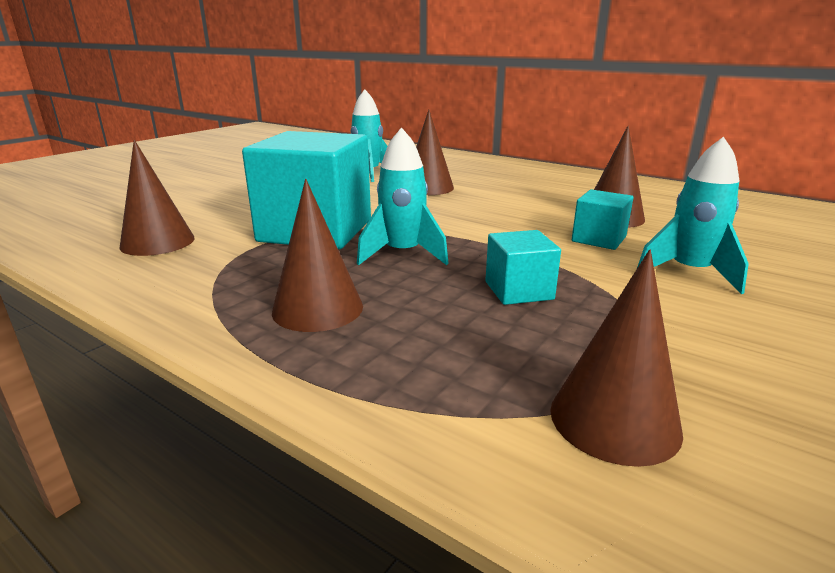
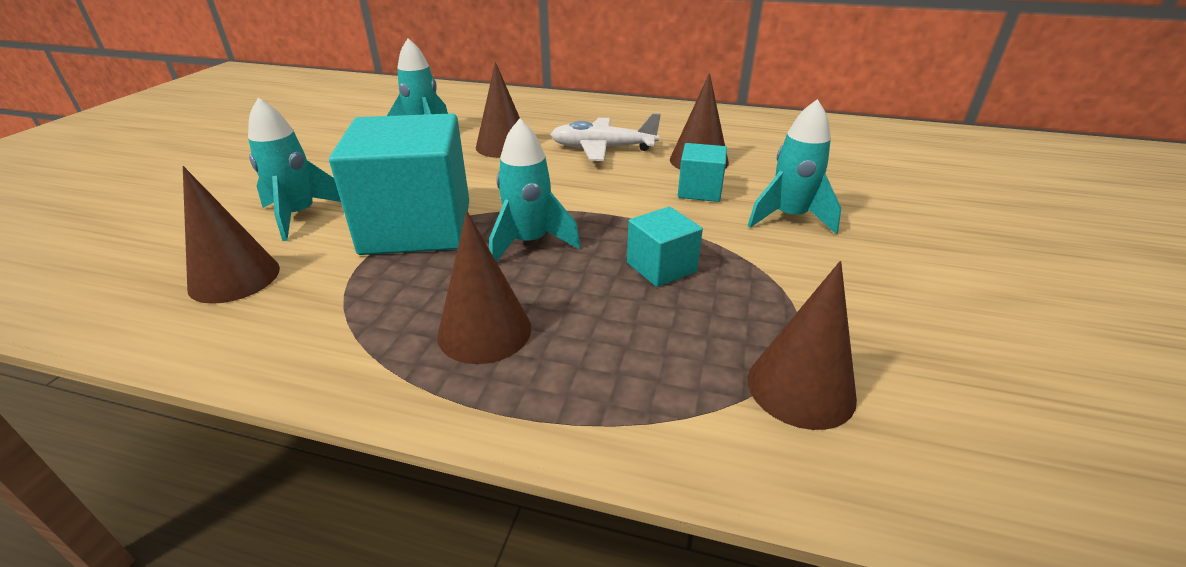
camera: 20 degrees left, 10 degrees up
none -> turquoise rocket [248,98,341,241]
none -> white plane [550,113,661,161]

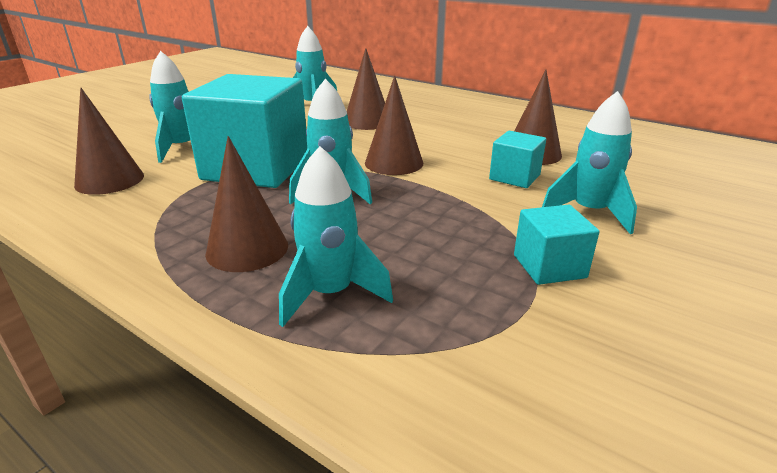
camera: 20 degrees right, 5 degrees down
white plane [550,113,661,161] -> none
turquoise cube [627,207,703,287] -> turquoise cube moved to [514,205,599,285]
brown cone [748,261,857,430] -> brown cone moved to [365,75,423,175]
none -> turquoise rocket [279,146,393,327]

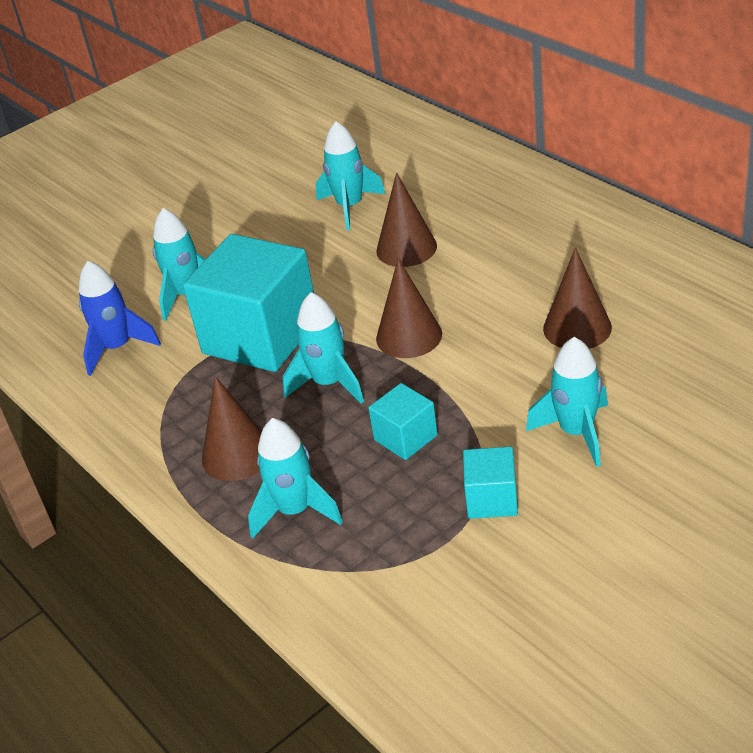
camera: 20 degrees right, 10 degrees up
brown cone [74,87,144,195] -> blue rocket [79,261,161,376]
turquoise cube [489,131,546,188] -> turquoise cube moved to [368,383,438,460]

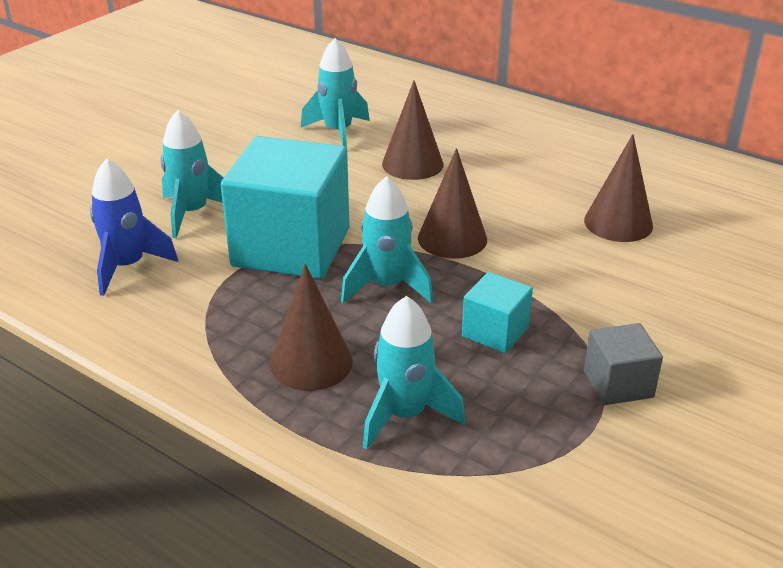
camera: 20 degrees left, 5 degrees down
turquoise cube [463,446,518,519] -> grey cube [584,323,663,405]
turquoise rocket [526,337,608,467] -> none

